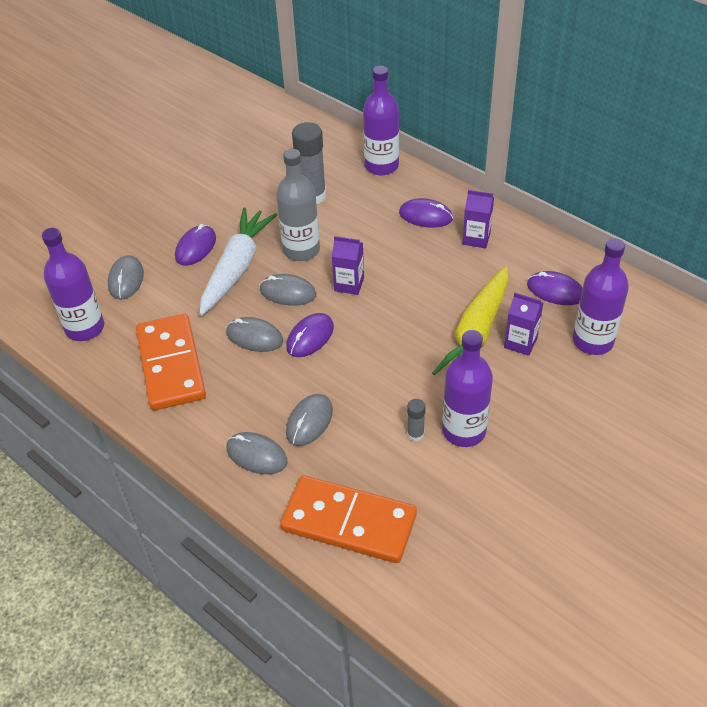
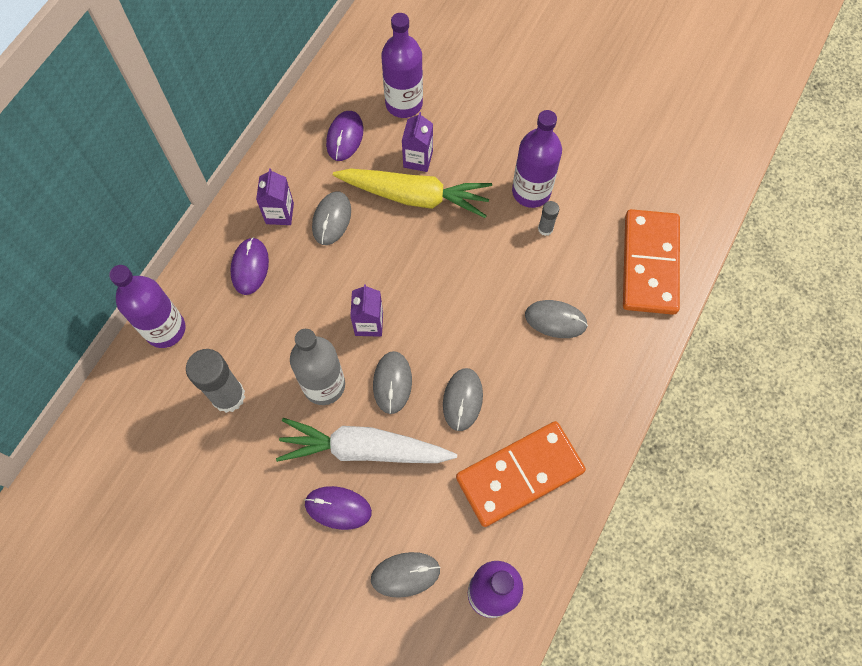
camera: 105 degrees left, 20 degrees up
grey mouse [226,432,288,474] -> grey mouse moved to [312,191,351,245]
purple mouse [286,313,334,357] -> none

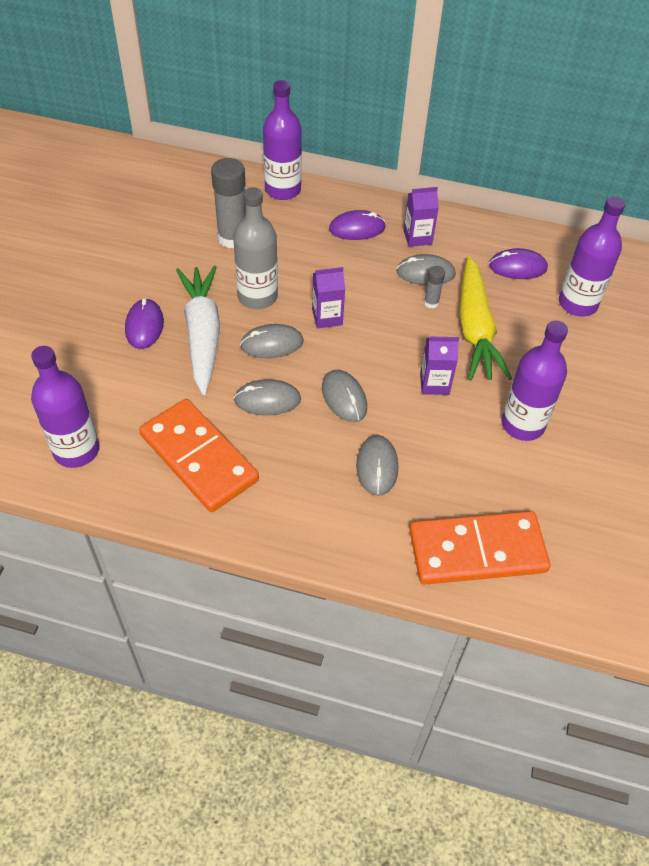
camera: 75 degrees right, 15 degrees down
grey mouse [371,552,440,598] -> grey mouse moved to [322,370,367,422]
purple carton [402,112,433,172] -> purple carton moved to [420,337,459,395]
grey glue stick [538,201,559,236] -> grey glue stick moved to [424,266,445,308]

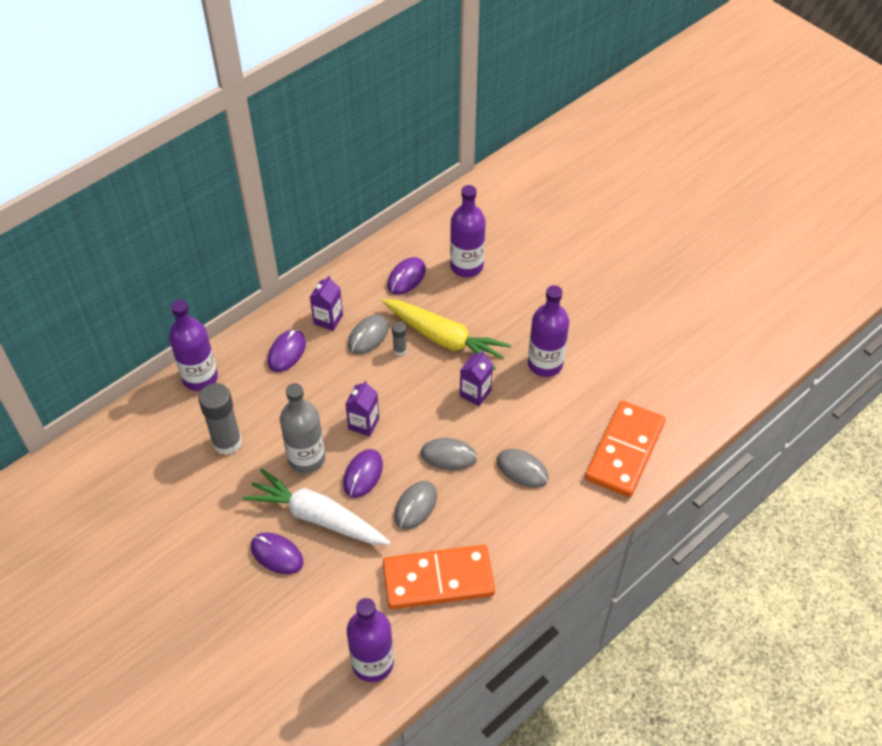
camera: 55 degrees left, 0 degrees up
grey mouse [240,324,304,358] -> purple mouse [343,449,383,498]

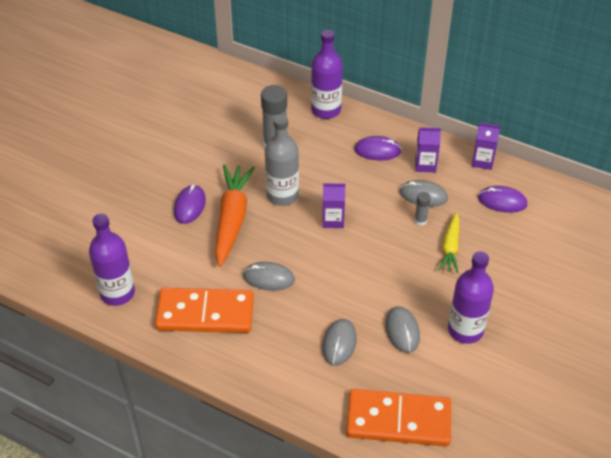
camera: 70 degrees right, 5 degrees down
white carrot [243,468,390,545] -> orange carrot [215,164,255,267]
purple mouse [343,449,383,498] -> none
yellow carrot [382,299,511,370] -> yellow carrot [439,212,459,273], size x0.58
orange domino [383,545,495,609] -> orange domino turned 60 degrees counterclockwise [155,288,254,333]
grey mouse [421,438,477,470] -> grey mouse moved to [385,306,420,353]
purple bottle [450,185,486,277] -> none
purple carton [460,351,493,406] -> purple carton moved to [472,123,500,170]

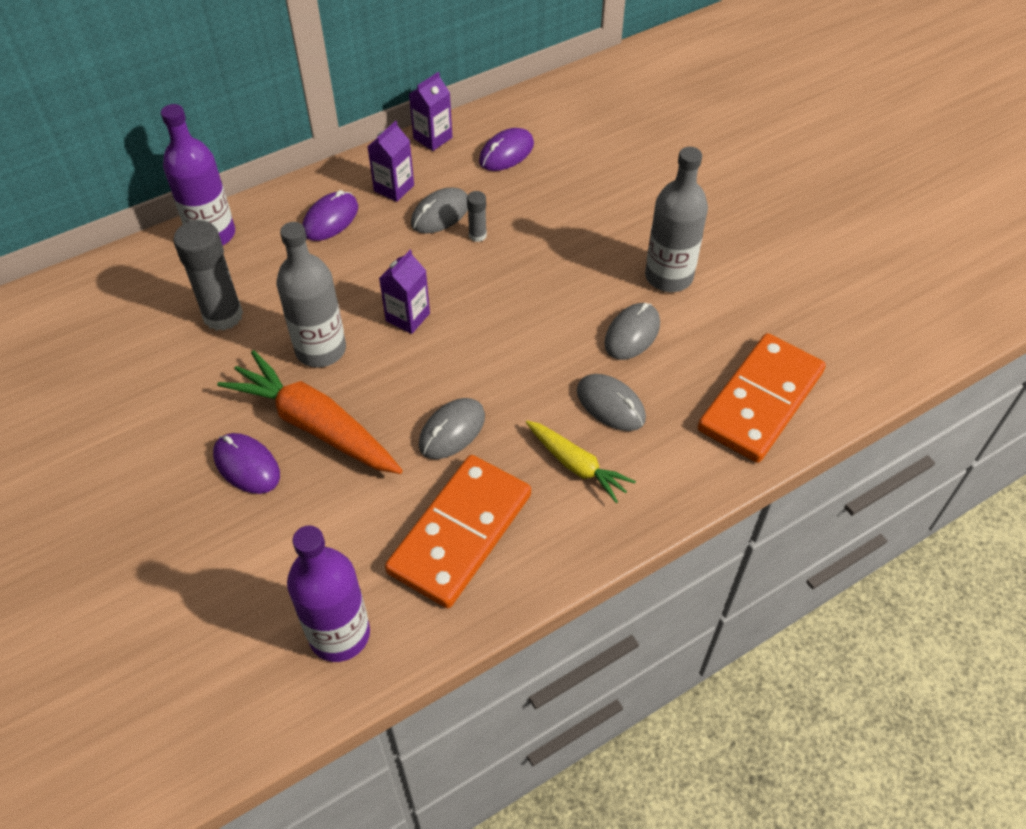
camera: 60 degrees left, 5 degrees up
grey mouse [385,306,420,353] -> grey mouse turned 75 degrees counterclockwise [604,303,660,360]
yellow carrot [439,212,459,273] -> yellow carrot moved to [526,421,636,503]
purple bottle [448,251,494,344] -> grey bottle [645,147,708,292]

